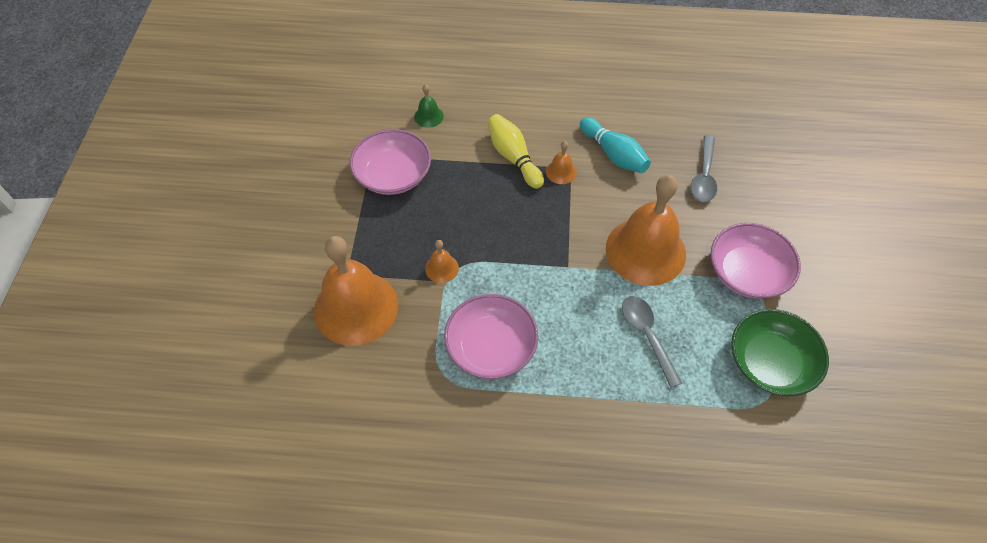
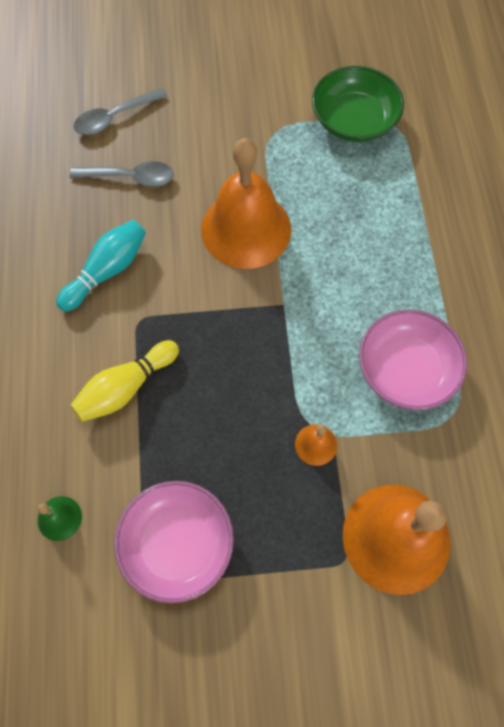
camera: 100 degrees left, 10 degrees up
orange bell [546,141,577,184] -> none
grey spoon [622,296,682,388] -> grey spoon moved to [73,88,168,135]
pink bowl [711,223,801,299] -> none

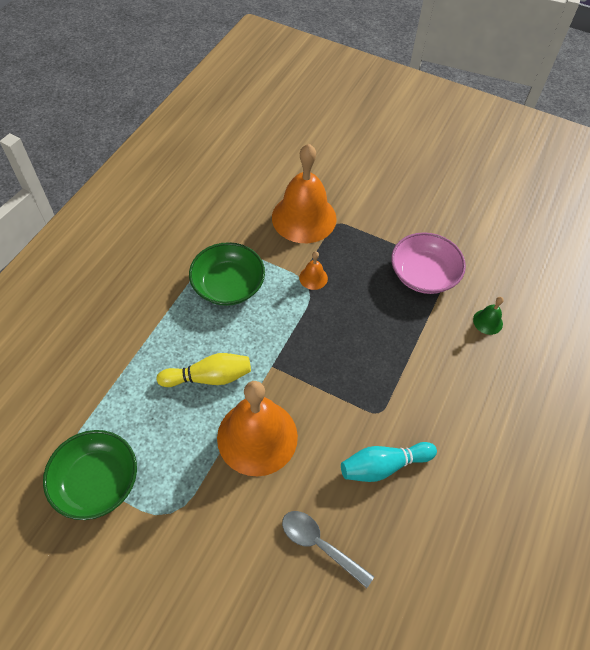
camera: 150 degrees left, 10 degrees down
yellow bowling pin [70,340,179,422] -> yellow bowling pin moved to [157,353,251,387]
grey spoon [73,88,168,135] -> none
pink bowl [359,309,467,410] -> green bowl [189,242,265,306]

